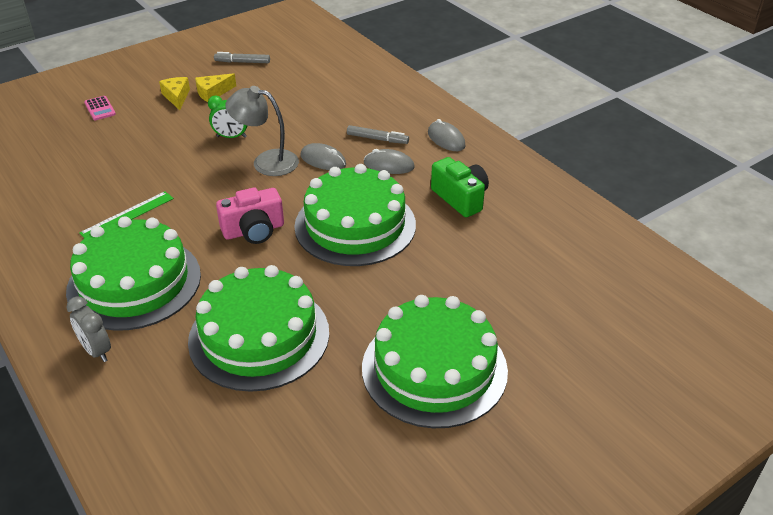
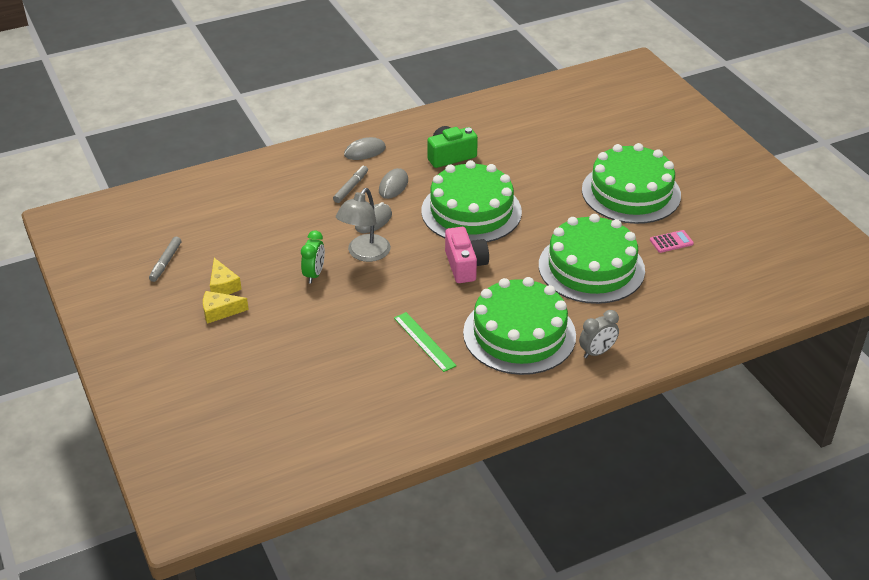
camera: 80 degrees left, 0 degrees up
pink calculator [84,96,116,120] -> pink calculator moved to [650,230,694,253]

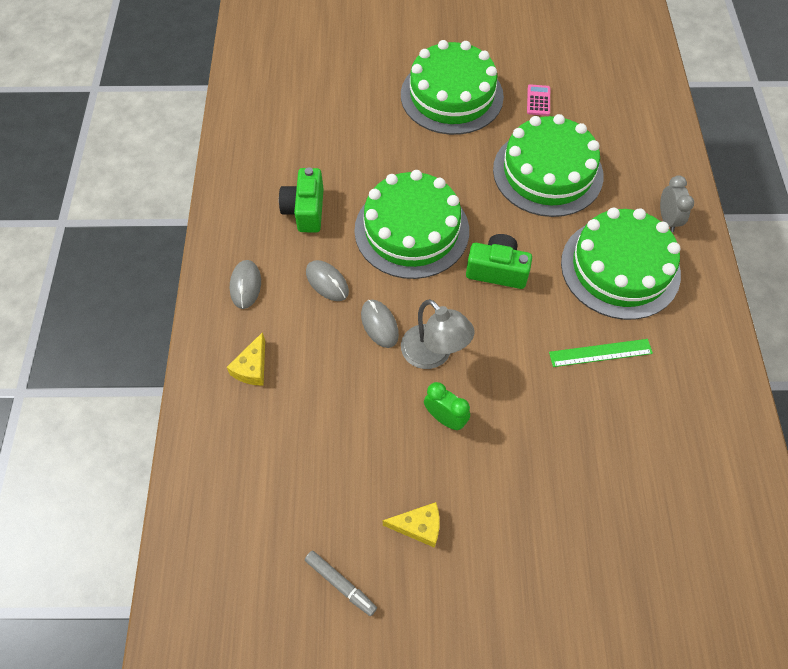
camera: 65 degrees left, 20 degrees up
yellow cheese [203,291,249,324] -> yellow cheese moved to [227,332,265,385]
grey marker [333,166,368,203] -> none
pink camera [445,227,489,283] -> green camera [466,234,532,289]

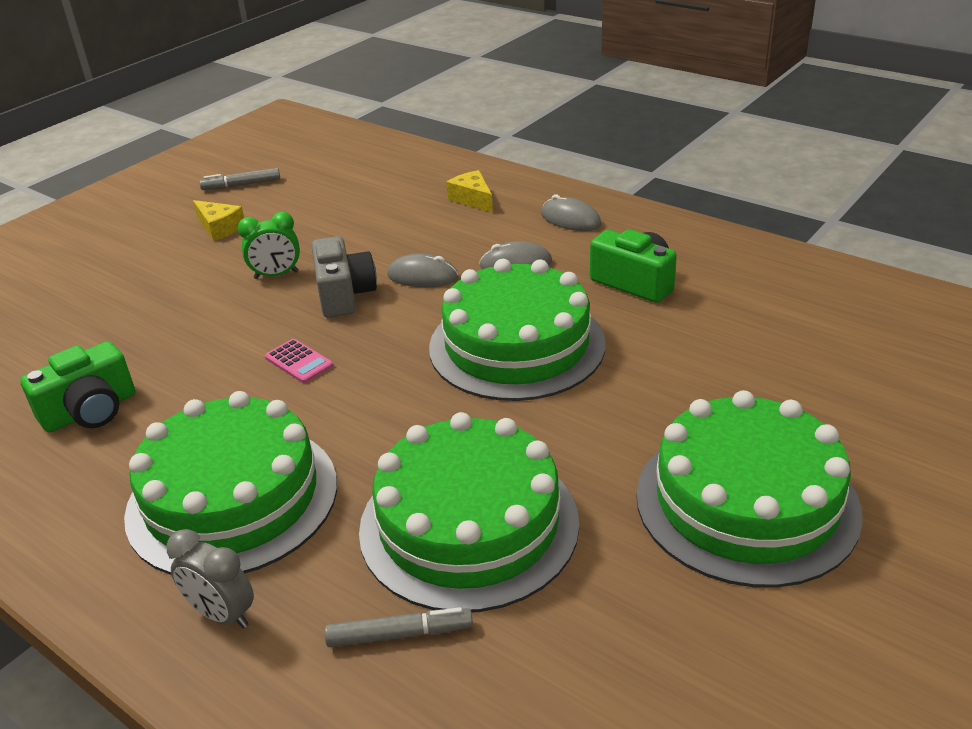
camera: 130 degrees right, 25 degrees down
yellow cheese [383,502,440,548] -> yellow cheese turned 90 degrees counterclockwise [193,200,244,241]
grey lamp [401,299,475,369] -> grey camera [312,236,377,318]
green camera [466,234,532,289] -> green camera moved to [20,341,135,433]
pink calculator [527,84,550,116] -> pink calculator moved to [265,339,333,383]
green ruler [549,339,653,367] -> none
none -> grey marker [325,607,473,647]

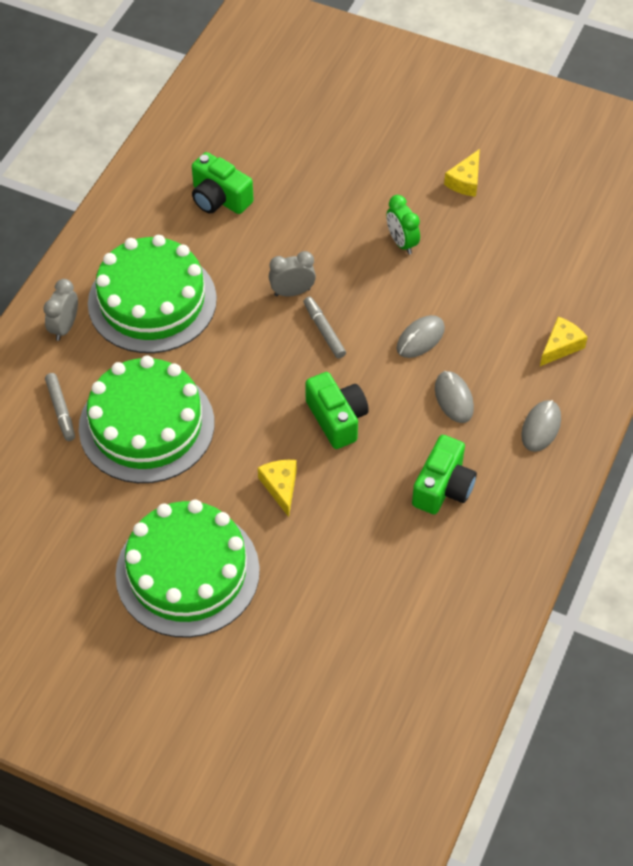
camera: 75 degrees right, 20 degrees up
grey marker [199,168,280,190] -> grey marker moved to [304,297,346,359]
pink calculator [265,339,333,383] -> grey clock [269,251,316,297]
grey camera [312,236,377,318] -> none
grey mouse [387,253,459,287] -> grey mouse turned 45 degrees clockwise [397,315,445,358]
green cake [429,259,605,401] -> green camera [305,372,369,449]
none -> yellow cheese [258,460,297,517]

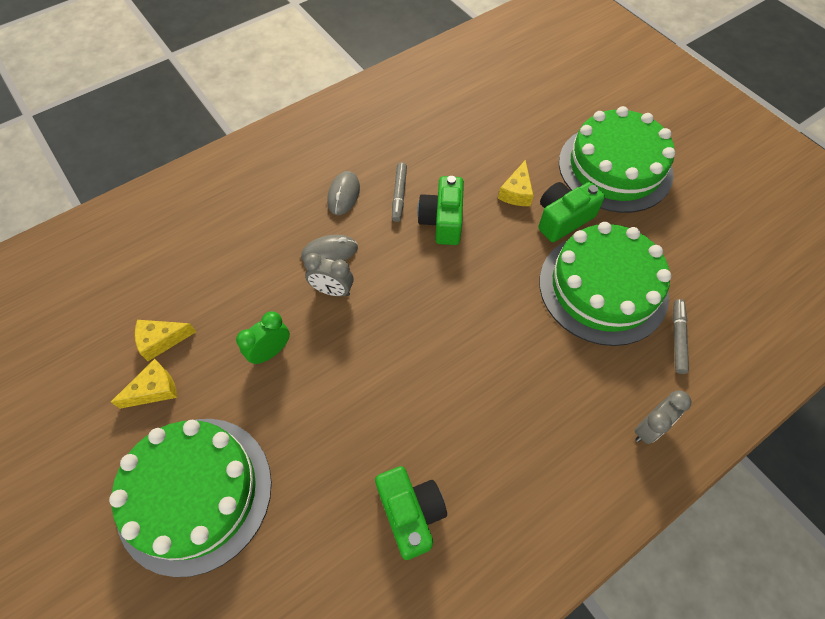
camera: 150 degrees left, 5 degrees up
green cake [88,235,217,353] -> green cake moved to [109,419,272,577]
grey clock [269,251,316,297] -> grey clock moved to [304,253,354,297]
grey marker [304,297,346,359] -> grey marker moved to [392,163,407,222]
green clock [386,195,420,254] -> green clock turned 135 degrees counterclockwise [236,311,290,364]
green camera [412,435,477,515] -> green camera moved to [538,182,605,242]
grey mouse [521,400,561,452] -> none
yellow cheese [540,317,588,366] -> yellow cheese moved to [135,320,196,361]

